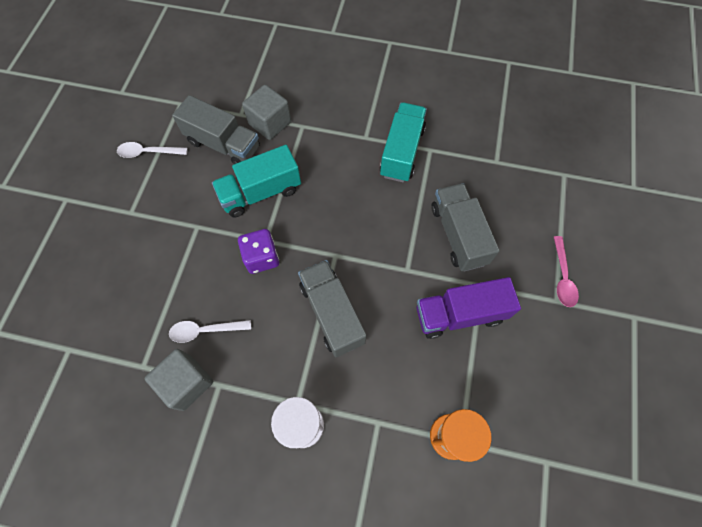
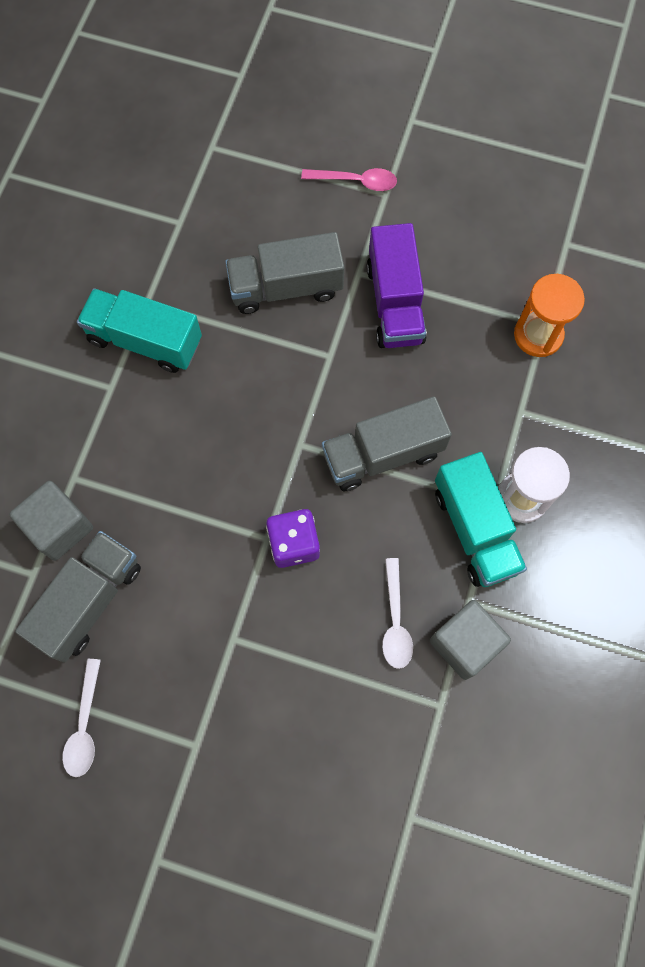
camera: 85 degrees left, 5 degrees up
turquoise truck [212,145,301,217] -> turquoise truck moved to [435,452,527,587]

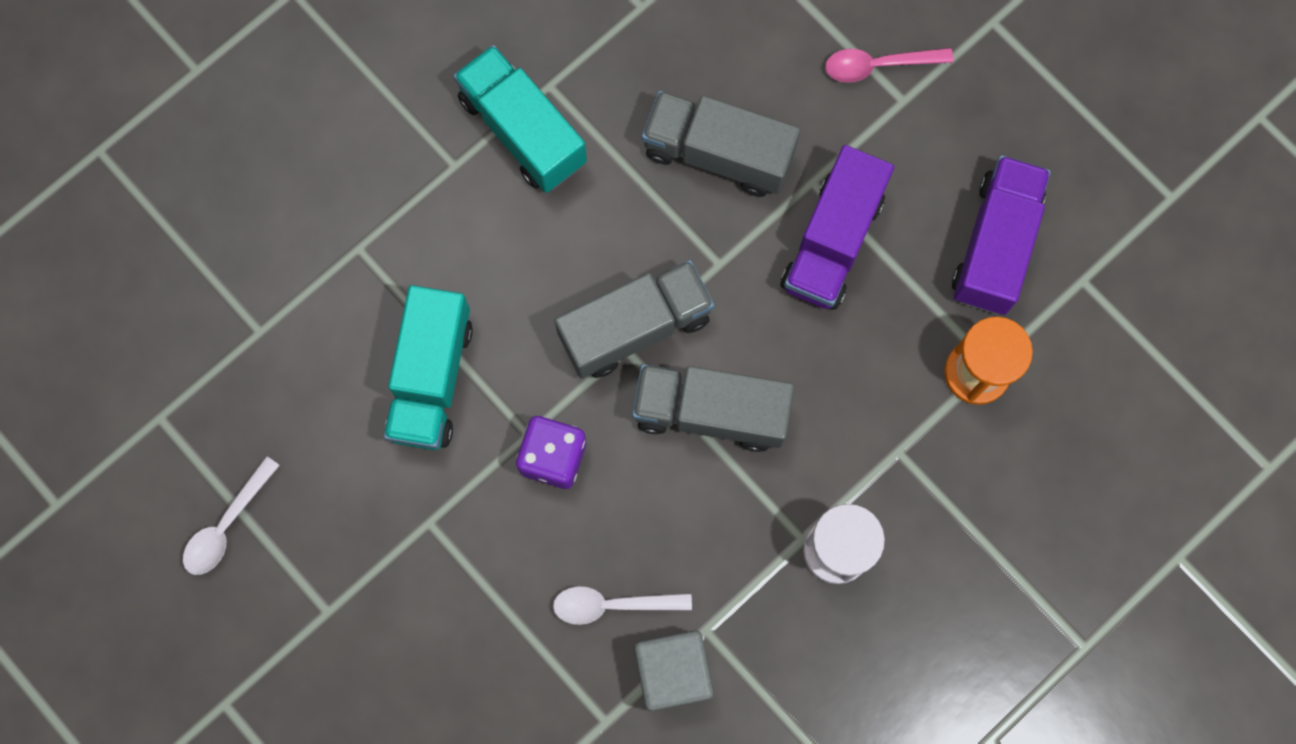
camera: 30 degrees right, 5 degrees up
grey cube [9,481,93,561] -> none
grey truck [15,531,141,663] -> grey truck moved to [554,260,714,379]
pink spoon [301,168,397,191] -> pink spoon turned 135 degrees clockwise [825,48,954,82]
white spoon [382,558,413,669] -> white spoon turned 60 degrees clockwise [553,586,692,625]
turquoise truck [435,452,527,587] -> turquoise truck moved to [384,285,473,450]
none -> purple truck [952,155,1051,315]

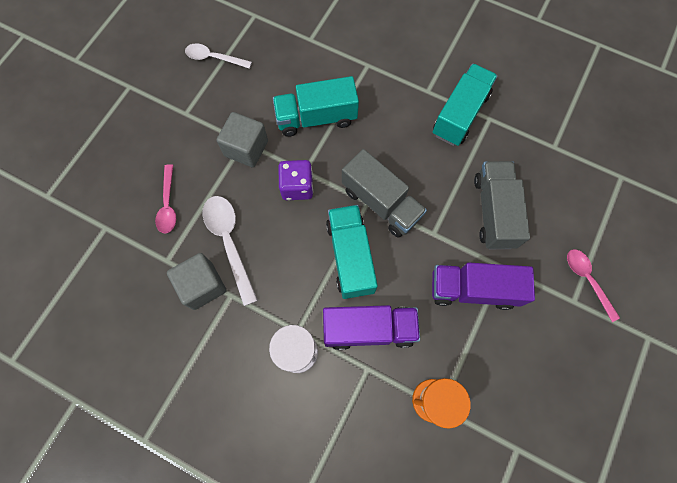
camera: 70 degrees right, 5 degrees down
white spoon [553,586,692,625] -> white spoon [202,196,258,306], size x1.52
grey truck [632,364,794,452] -> turquoise truck [326,205,378,299]
purple truck [952,155,1051,315] -> purple truck moved to [323,305,420,350]
none -> pink spoon [155,164,176,234]
none -> grey cube [217,112,268,167]

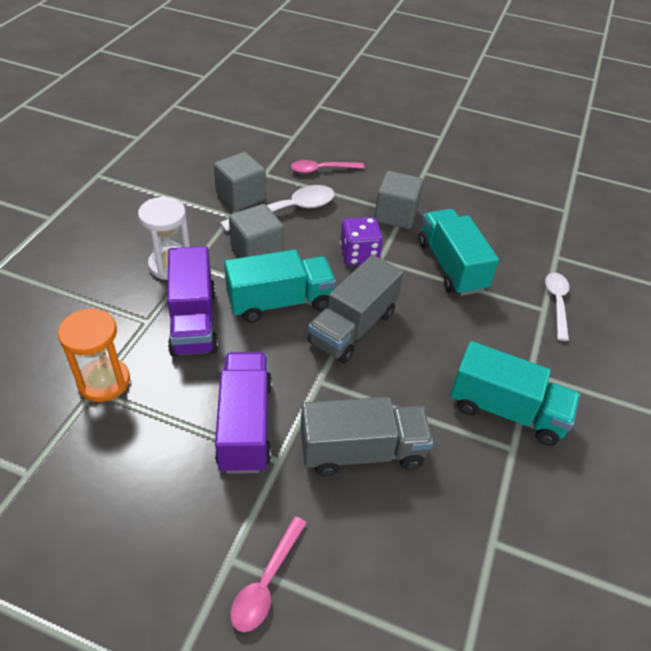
camera: 80 degrees right, 25 degrees down
white spoon [185,43,252,69] -> white spoon moved to [545,273,569,341]
pink spoon [567,249,620,322] -> pink spoon turned 150 degrees clockwise [230,516,307,632]
none -> grey cube [229,204,284,258]

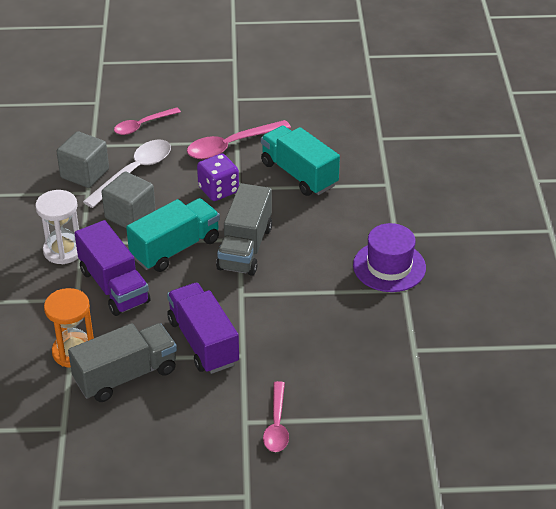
camera: 20 degrees left, 5 degrees down
grey truck [301,397,433,476] -> grey truck moved to [68,323,177,402]
grey cube [374,171,423,229] -> pink spoon [187,120,291,159]
turquoise truck [450,341,580,446] -> purple hat [353,223,426,292]
white spoon [545,273,569,341] -> none

